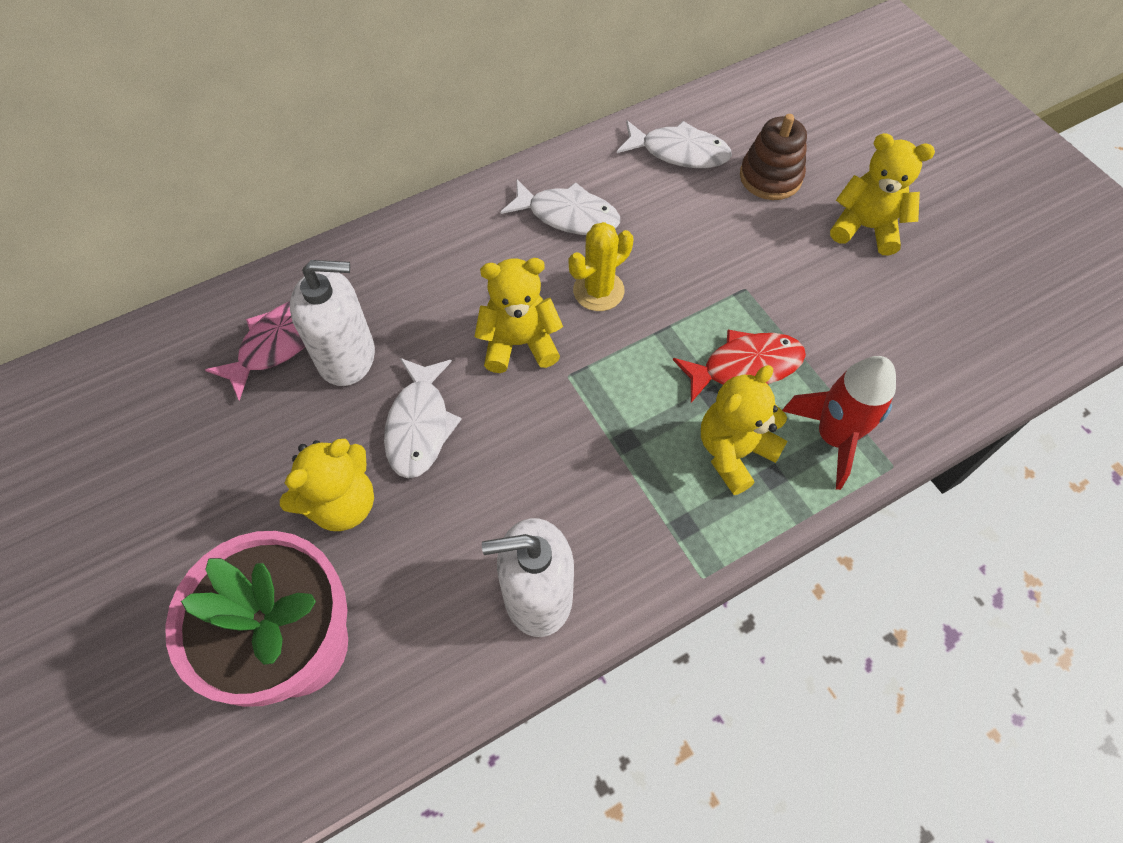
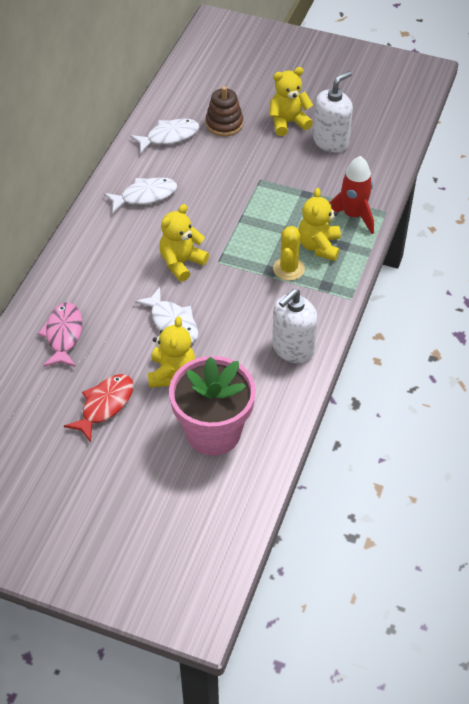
camera: 40 degrees left, 10 degrees down
white soap dispenser [290,260,375,386] -> white soap dispenser moved to [313,71,353,153]
yellow cactus [569,222,633,311] -> yellow cactus moved to [273,226,305,281]
red fish [673,330,806,403] -> red fish moved to [64,374,134,443]

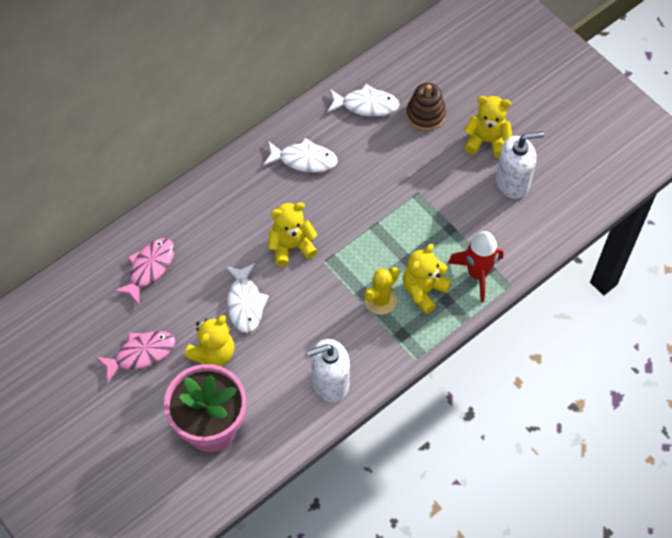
camera: 30 degrees right, 10 degrees up
red fish [64,374,134,443] -> pink fish [96,331,175,384]

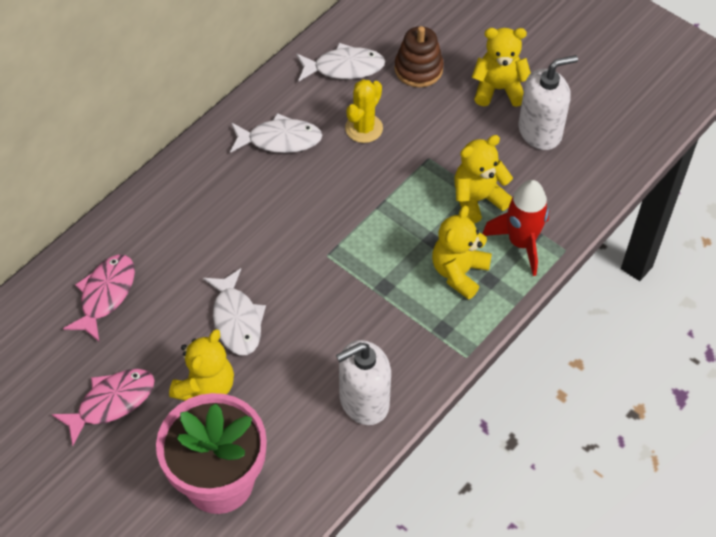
camera: 10 degrees left, 5 degrees down
yellow teddy bear [268,202,318,266] -> yellow teddy bear moved to [455,135,513,223]
yellow cactus [365,267,399,315] -> yellow cactus moved to [345,79,383,143]

